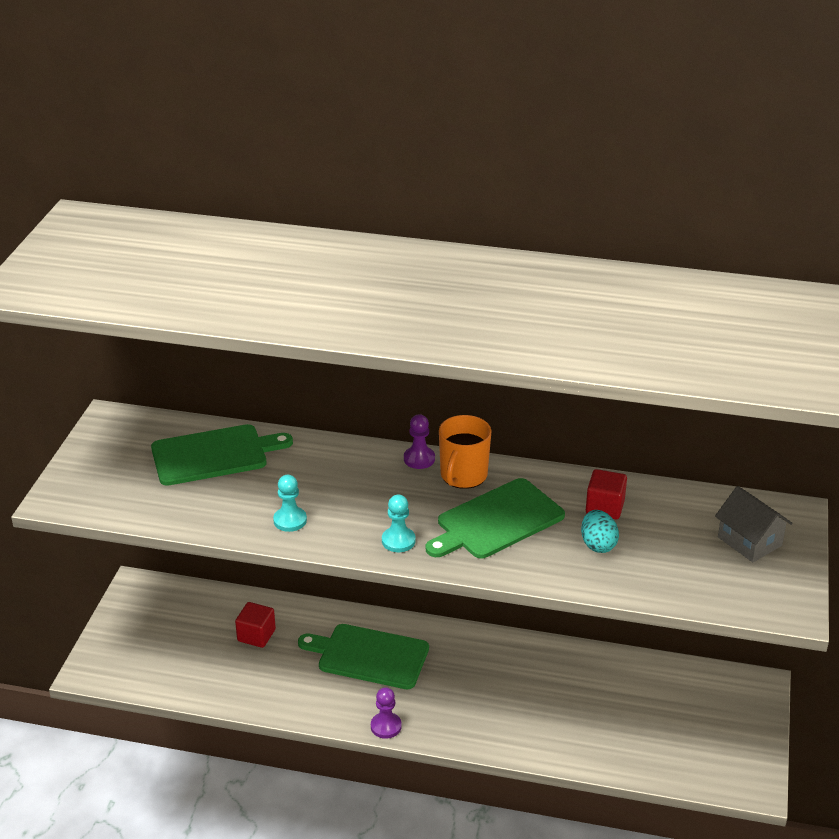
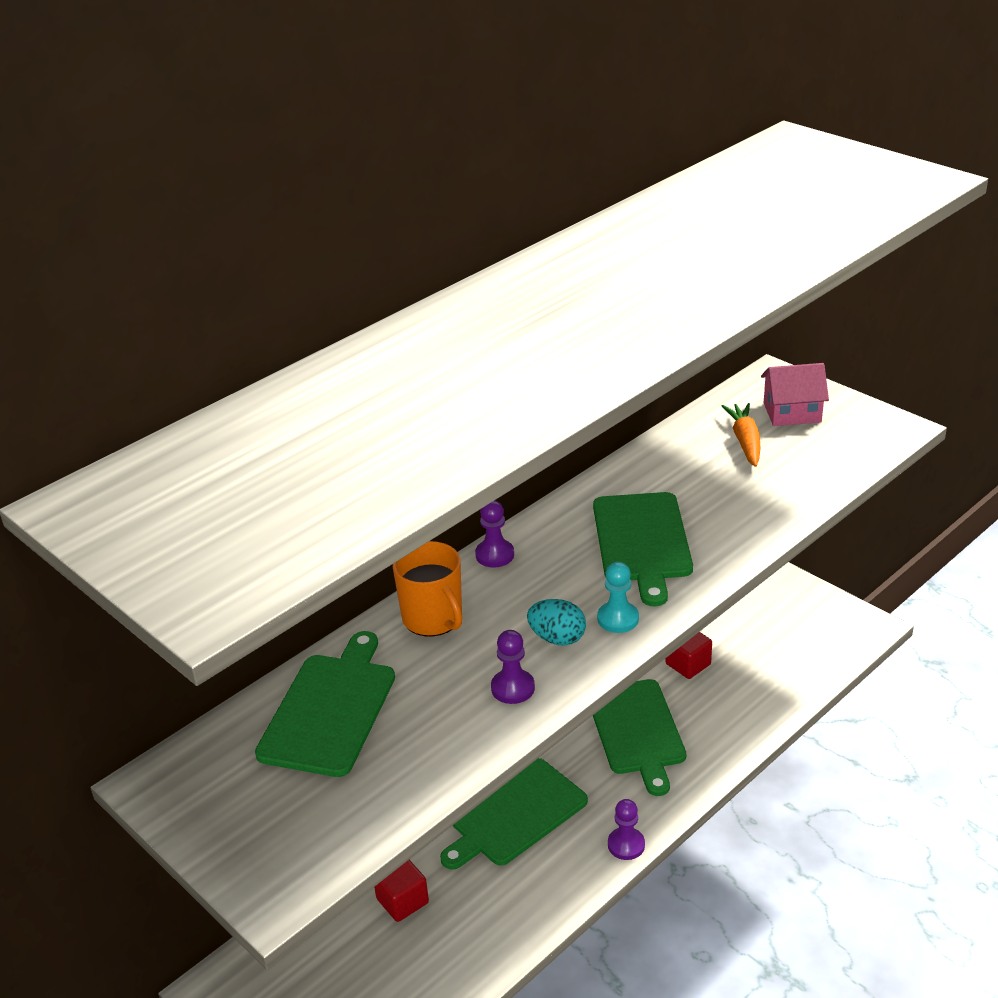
camera: 55 degrees left, 0 degrees up
turquoise pawn [273,475,307,532] -> purple pawn [491,630,535,704]
orange mug [439,415,491,489] -> orange mug moved to [393,541,462,636]
turquoise egg [581,510,619,553] -> turquoise egg moved to [527,599,586,645]
red cube [586,469,627,519] -> red cube moved to [665,632,712,679]
grey house [715,486,793,562] -> pink house [761,363,829,426]
none -> green cutting board [593,679,686,796]
none -> orange carrot [722,403,761,467]

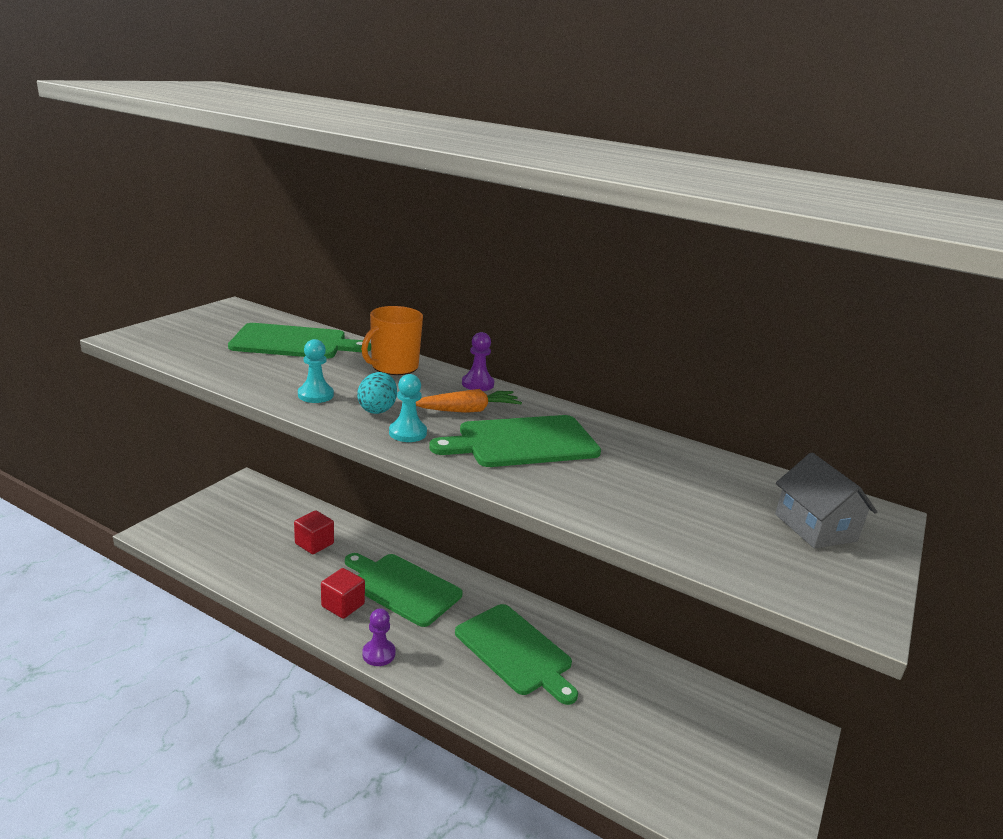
camera: 70 degrees right, 10 degrees down
purple pawn [491,630,535,704] -> turquoise pawn [298,339,334,403]
green cutting board [593,679,686,796] -> green cutting board turned 105 degrees counterclockwise [455,604,578,705]
red cube [665,632,712,679] -> red cube moved to [321,568,365,619]
orange carrot [722,403,761,467] -> orange carrot moved to [416,389,522,413]
pink house [761,363,829,426] -> grey house [775,452,877,548]

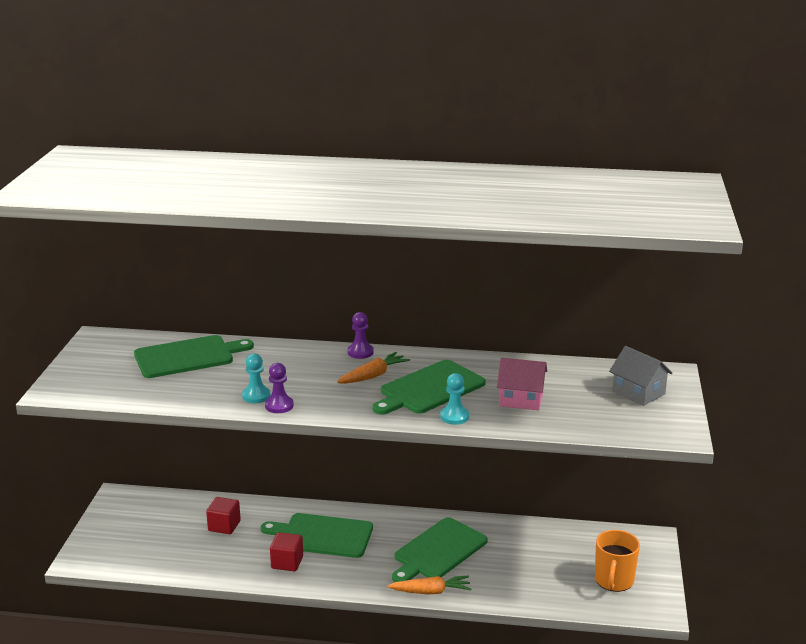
camera: 20 degrees left, 0 degrees up
turquoise egg [357,372,397,414] -> none
orange mug [361,306,423,375] -> orange mug moved to [595,530,640,592]
purple pawn [362,608,396,666] -> purple pawn moved to [265,363,294,413]
turquoise pawn [389,374,427,442] -> turquoise pawn moved to [440,373,469,425]
green cutting board [455,604,578,705] -> green cutting board turned 105 degrees clockwise [392,517,488,582]
none -> orange carrot [387,576,471,594]
none -> pink house [497,358,547,410]

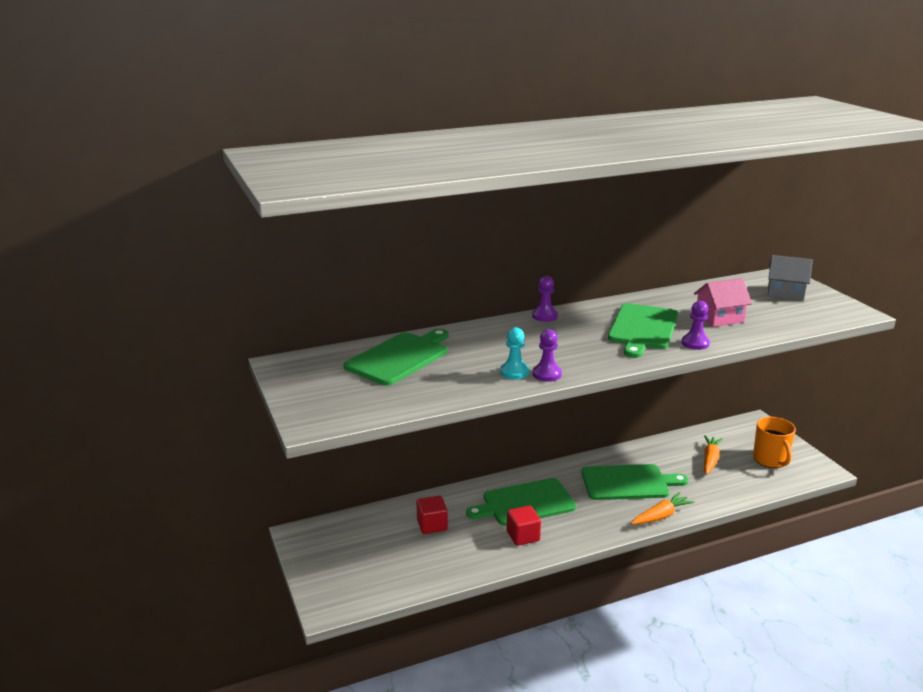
camera: 30 degrees left, 0 degrees up
orange carrot [337,352,410,384] -> orange carrot moved to [704,435,723,474]
green cutting board [392,517,488,582] -> green cutting board turned 105 degrees counterclockwise [581,464,688,500]
turquoise pawn [440,373,469,425] -> purple pawn [681,301,710,350]

